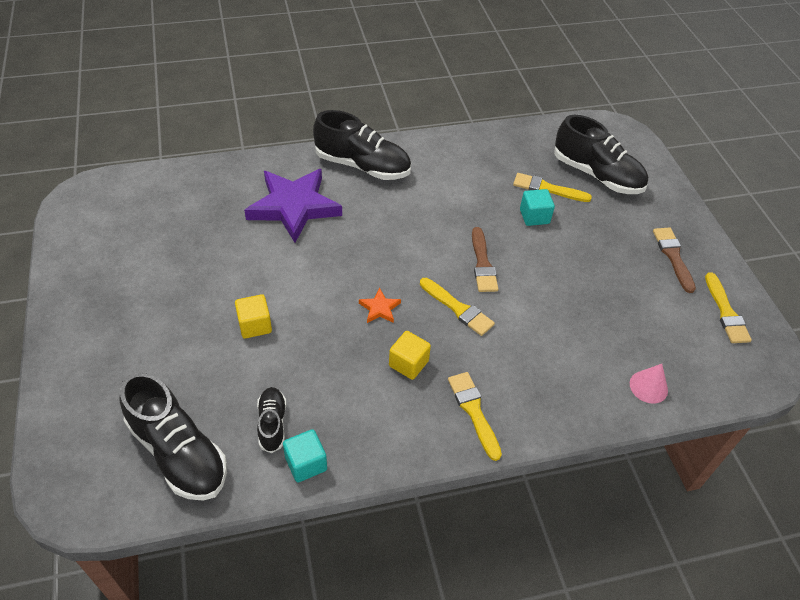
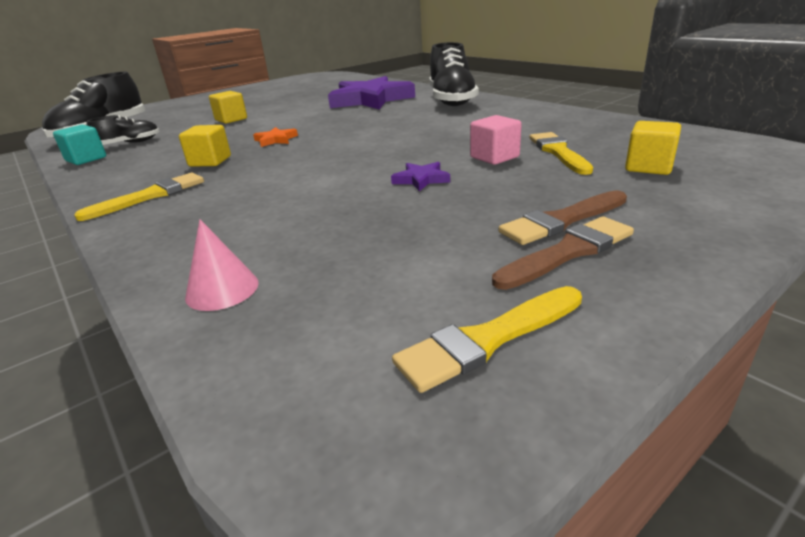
camera: 70 degrees right, 20 degrees down
yellow brush [420,278,495,336] -> none
brown brush [472,227,498,292] -> brown brush moved to [498,190,627,245]
turquoise cube [520,189,555,226] -> pink cube [470,115,522,165]
black shoe [554,115,648,194] -> yellow cube [625,121,681,175]
none -> purple star [391,162,450,191]

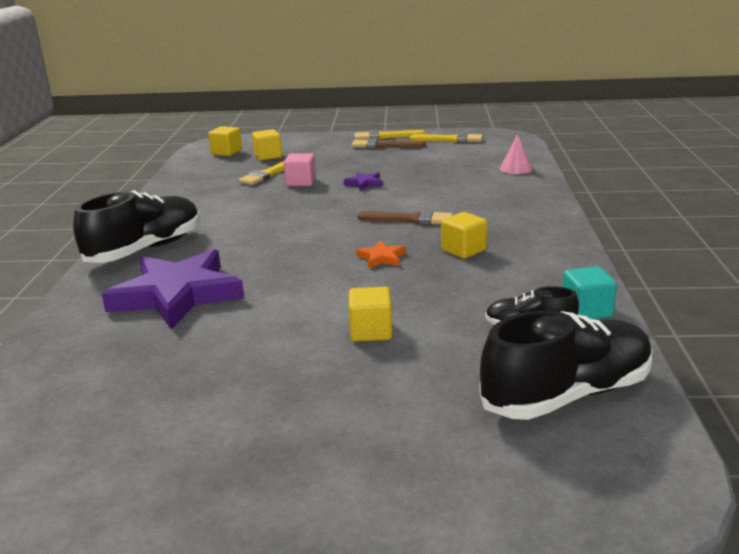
camera: 140 degrees left, 5 degrees down
yellow brush [74,173,204,221] -> yellow brush moved to [355,130,426,140]
brown brush [498,190,627,245] -> brown brush moved to [357,210,453,225]
none -> yellow cube [208,126,242,156]

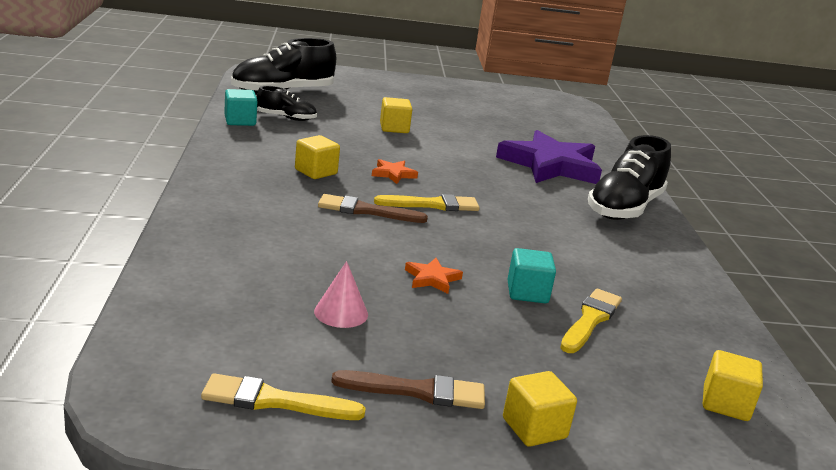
camera: 170 degrees right, 0 degrees up
yellow cube [252,129,282,160] -> yellow cube moved to [503,371,577,447]
pink cube [284,153,316,186] -> turquoise cube [507,248,556,303]
purple star [344,172,383,191] -> orange star [405,258,463,294]
yellow brush [355,130,426,140] -> yellow brush moved to [374,194,480,211]
pink cone [500,134,533,174] -> pink cone moved to [314,261,368,328]

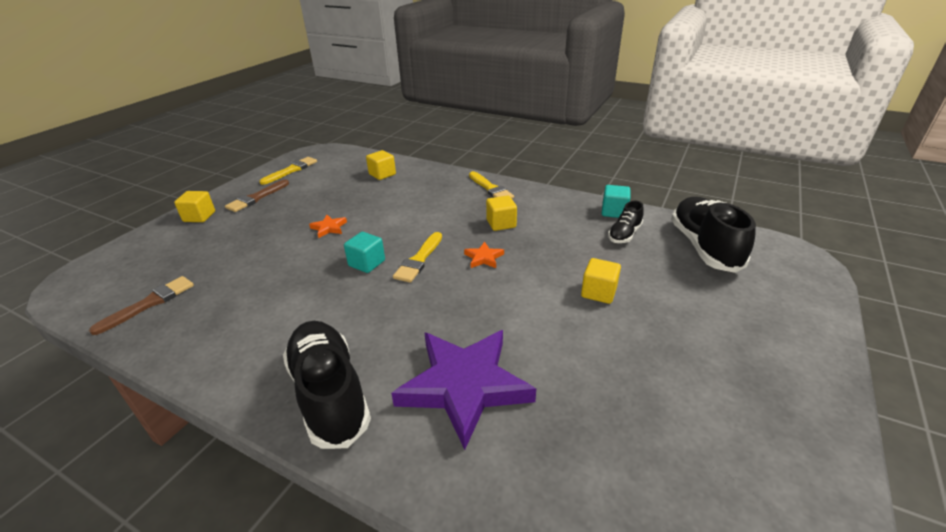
camera: 125 degrees right, 10 degrees up
pink cone [314,261,368,328] -> none
brown brush [318,194,428,223] -> brown brush moved to [89,276,194,335]
turquoise cube [507,248,556,303] -> turquoise cube moved to [344,232,385,273]
yellow brush [560,289,622,353] -> yellow brush moved to [469,171,514,199]
yellow cube [703,350,763,421] -> yellow cube moved to [366,150,396,180]

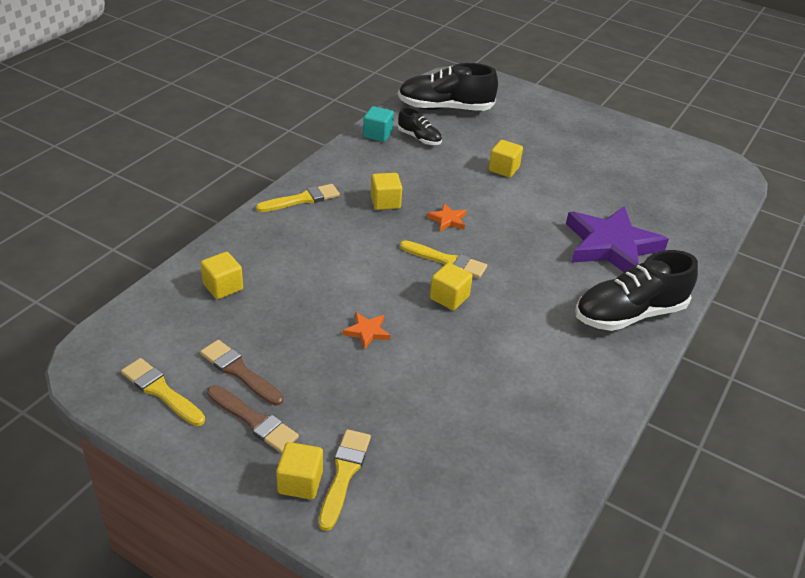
camera: 90 degrees left, 5 degrees up
brown brush [89,276,194,335] -> brown brush moved to [200,340,283,406]
turquoise cube [344,232,385,273] -> yellow cube [430,263,473,310]
none -> yellow brush [319,429,371,531]

